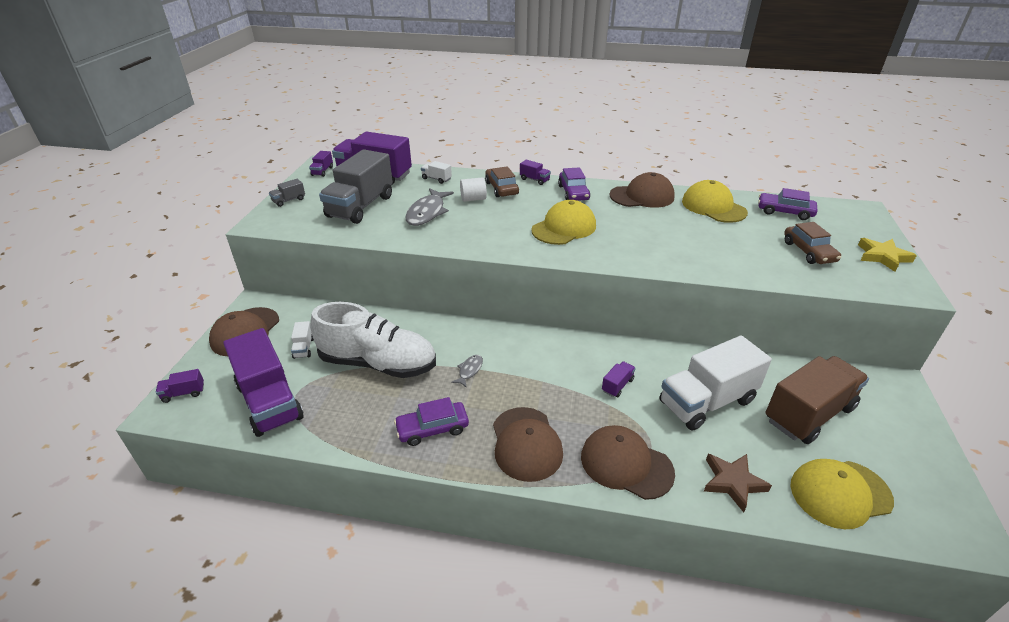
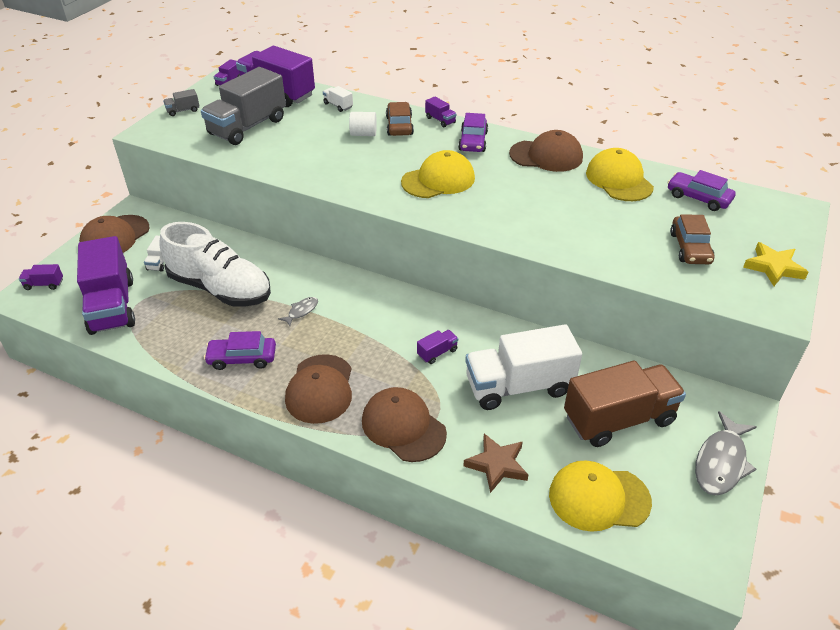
camera: 15 degrees right, 5 degrees up
grey fish [405,188,454,226] -> grey fish moved to [695,411,757,496]

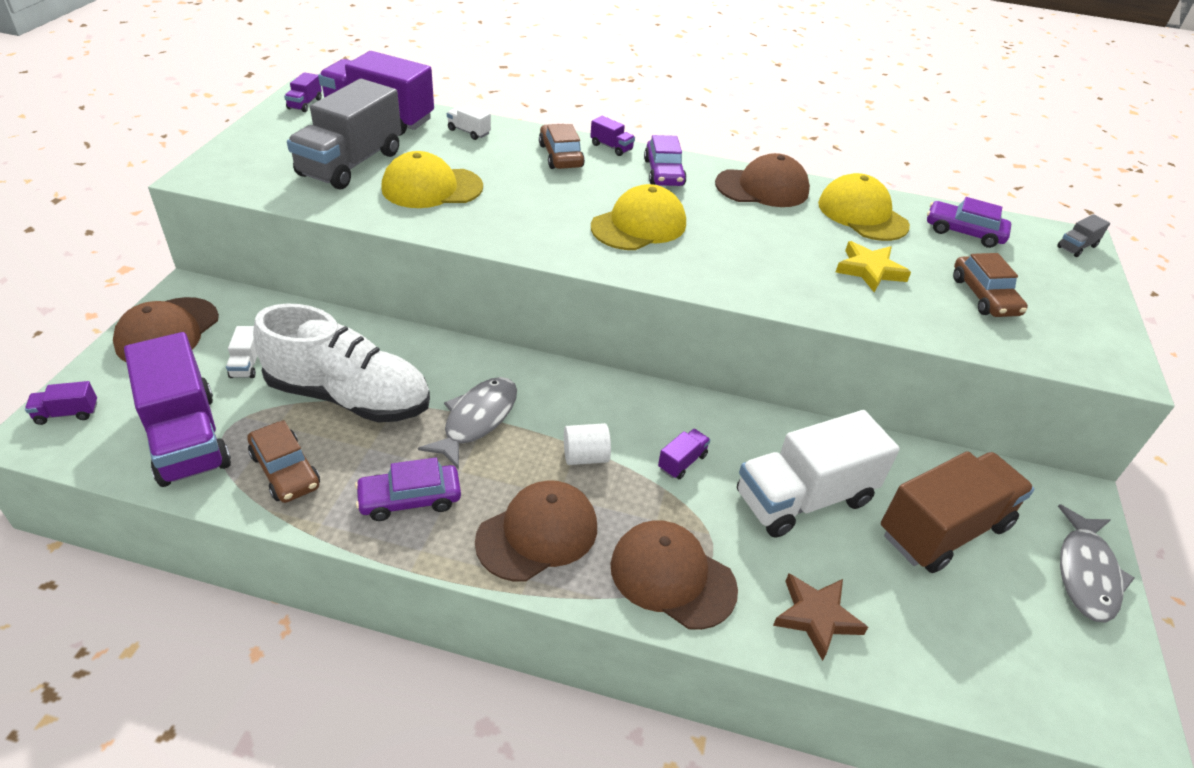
camera: 15 degrees left, 0 degrees up
grey truck [163,89,199,116] -> grey truck moved to [1057,214,1110,257]
grey fish [278,297,318,326] -> grey fish [418,377,517,469], size x1.95
brown cap [285,354,352,424] -> brown cap turned 120 degrees counterclockwise [475,480,597,582]
white cylinder [349,112,377,136] -> white cylinder moved to [564,423,611,465]
yellow cap [549,460,652,532] -> yellow cap moved to [381,151,483,208]
yellow star [743,242,809,286] -> yellow star moved to [836,241,911,292]
none -> brown car [247,420,320,503]

